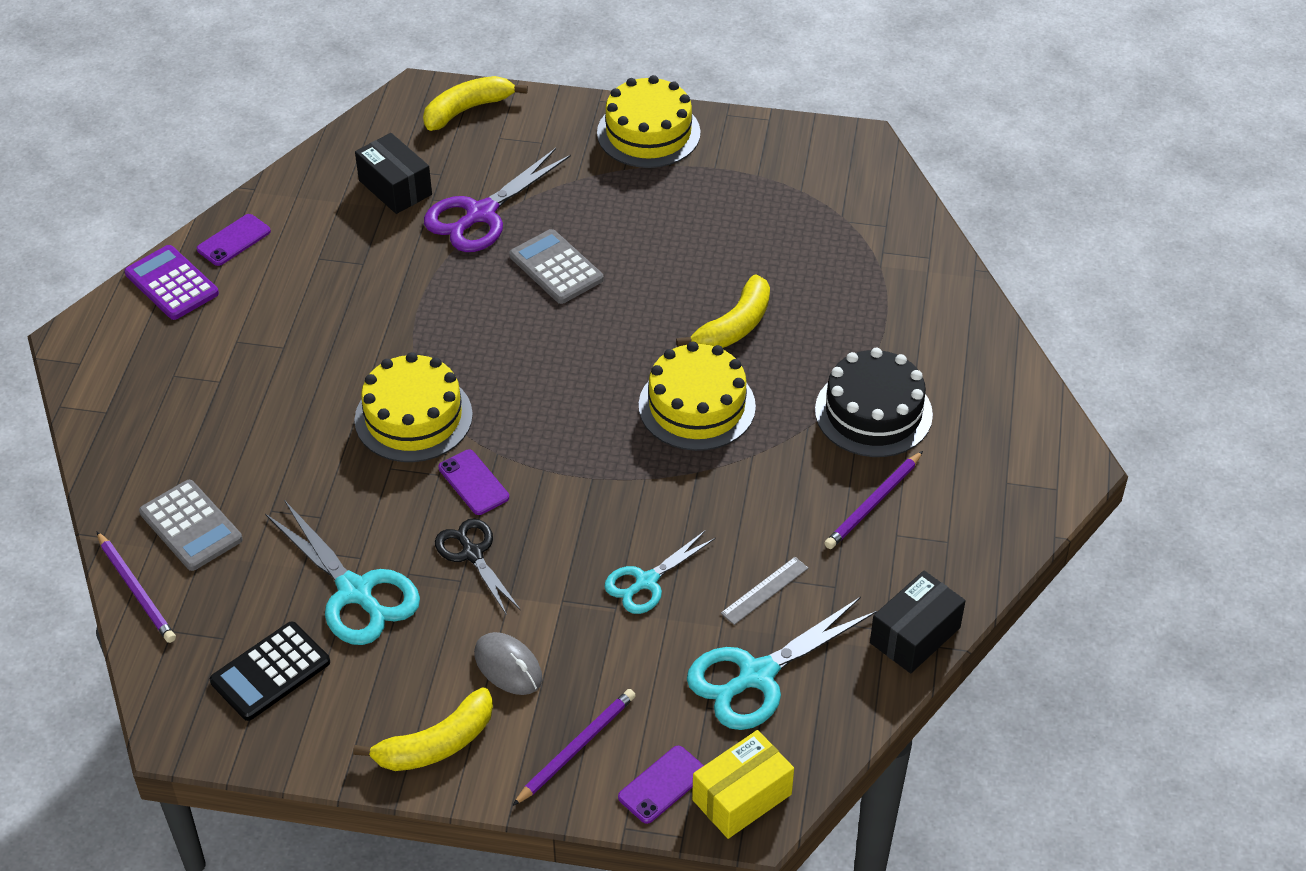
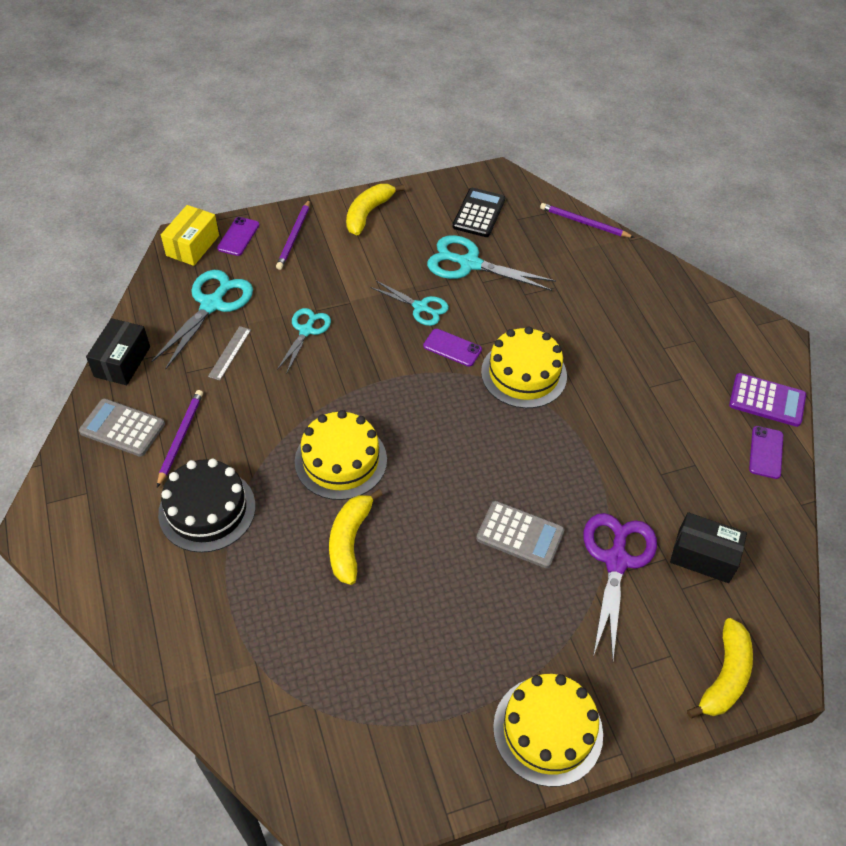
camera: 150 degrees right, 5 degrees up
grey calculator [139,480,243,571] -> grey calculator moved to [79,398,165,457]
black scissors [435,518,520,615] -> turquoise scissors [370,281,449,326]
grey mouse [474,632,542,695] -> none

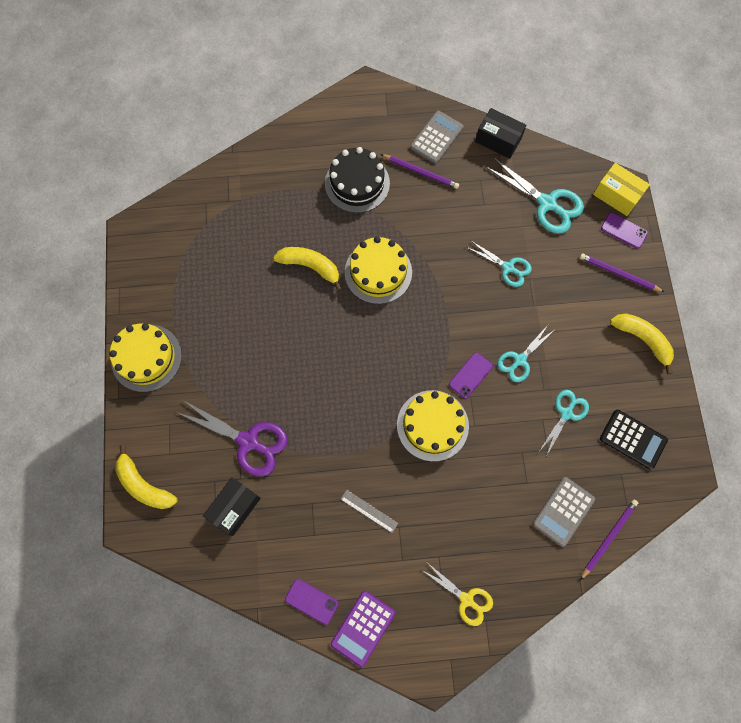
camera: 105 degrees right, 20 degrees up
grey ruler [208,326,251,380] -> grey ruler moved to [341,490,398,533]
turquoise scissors [427,235,556,291] -> turquoise scissors [539,390,589,456], size x0.63
grey calculator [476,501,564,568] -> grey calculator moved to [533,477,595,547]
none -> yellow scissors [422,564,493,626]

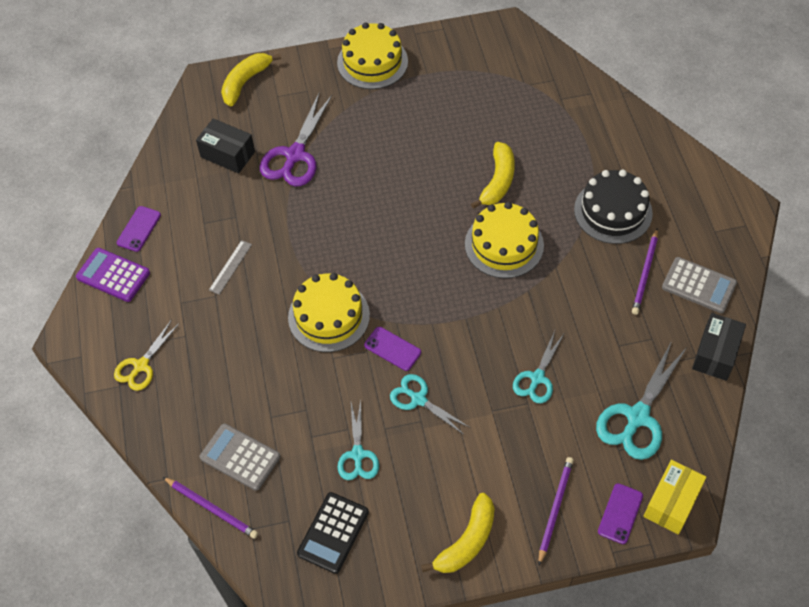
camera: 85 degrees right, 15 degrees down
turquoise scissors [539,390,589,456] -> turquoise scissors turned 60 degrees clockwise [338,401,379,480]

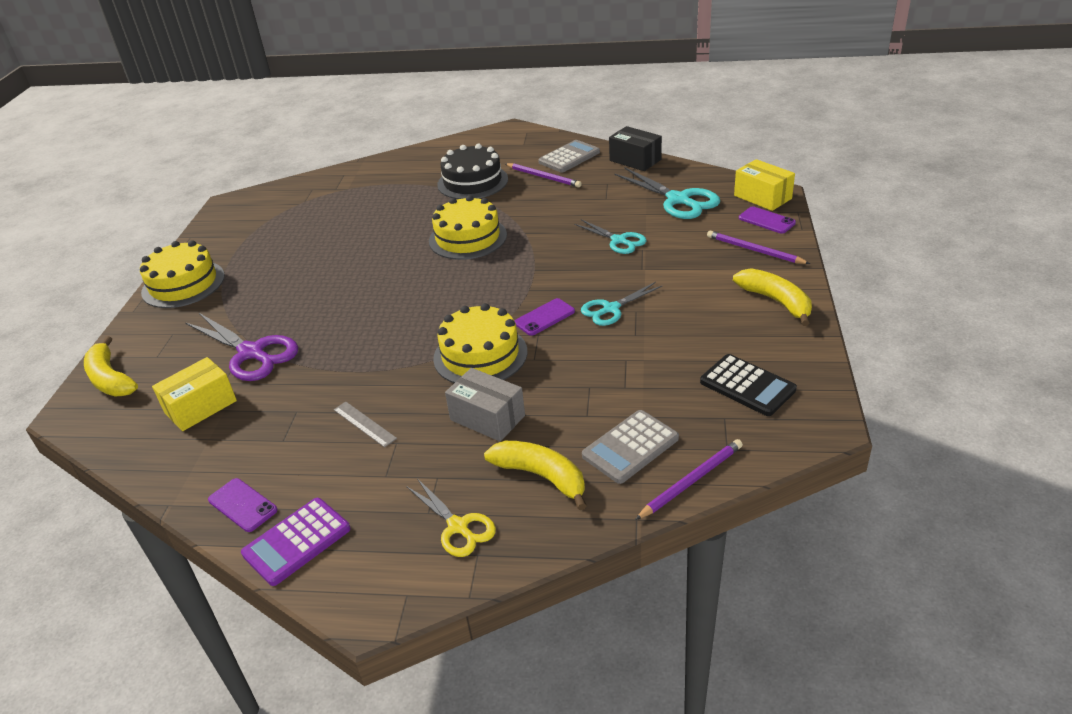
camera: 70 degrees left, 20 degrees down
black box [196,118,255,174] -> yellow box [152,357,237,431]
turquoise scissors [338,401,379,480] -> none
yellow banana [471,142,515,209] -> yellow banana moved to [484,441,587,510]
none -> grey box [445,368,525,442]

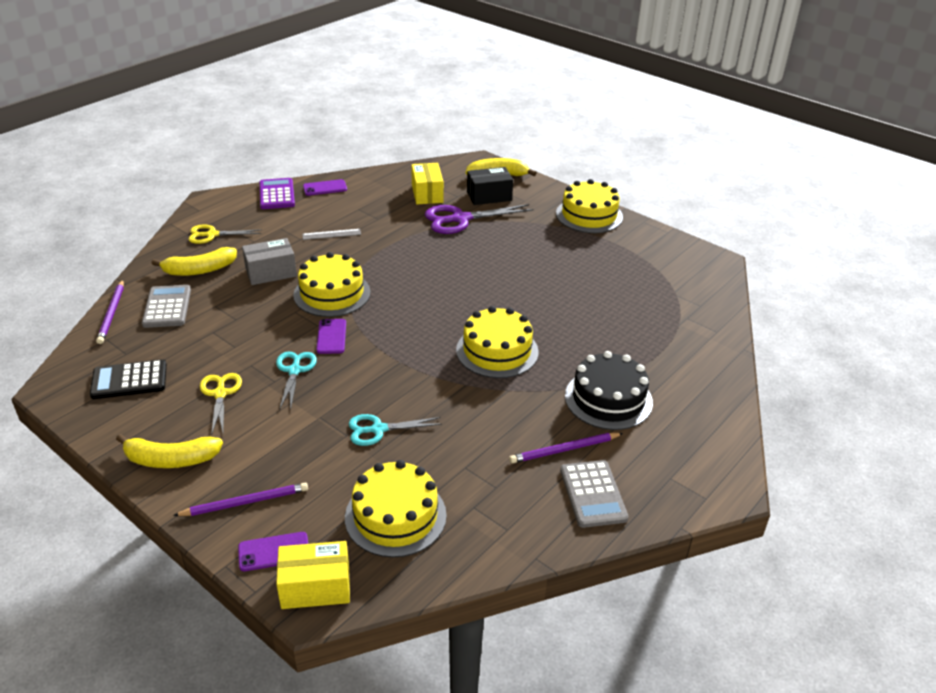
camera: 120 degrees right, 0 degrees up
black box [609,126,662,171] -> black box moved to [467,167,513,205]
turquoise scissors [615,168,720,219] -> yellow cake [345,460,447,558]
none -> yellow scissors [200,373,242,436]

